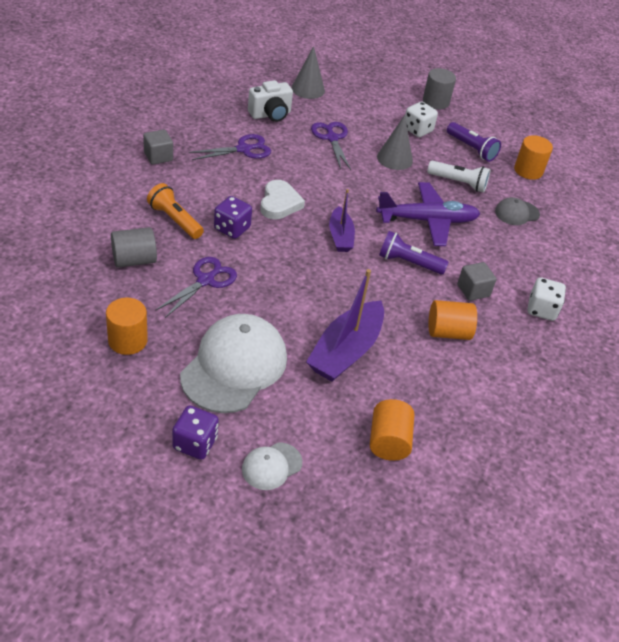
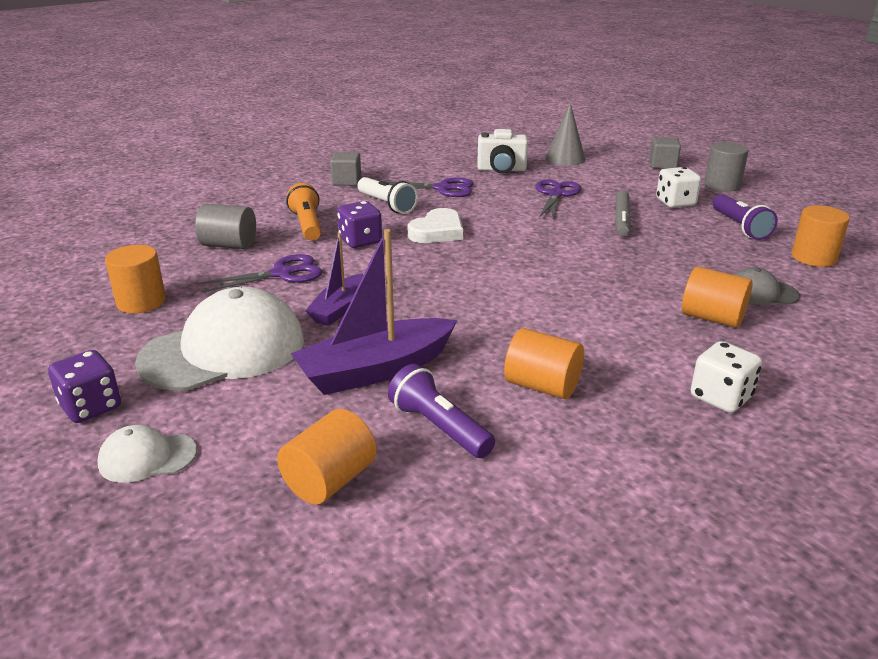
camera: 35 degrees right, 15 degrees down
purple boat [329,189,355,252] -> purple boat moved to [306,233,363,326]
purple plane [376,182,480,246] -> none
grey cone [377,115,413,170] -> grey marker [615,191,631,237]
purple flashlight [379,231,449,275] -> purple flashlight moved to [388,364,495,458]
white flashlight [427,161,490,192] -> white flashlight moved to [358,177,418,214]
grey cube [457,262,497,301] -> grey cube moved to [649,137,681,169]
none -> orange cylinder [682,267,753,328]

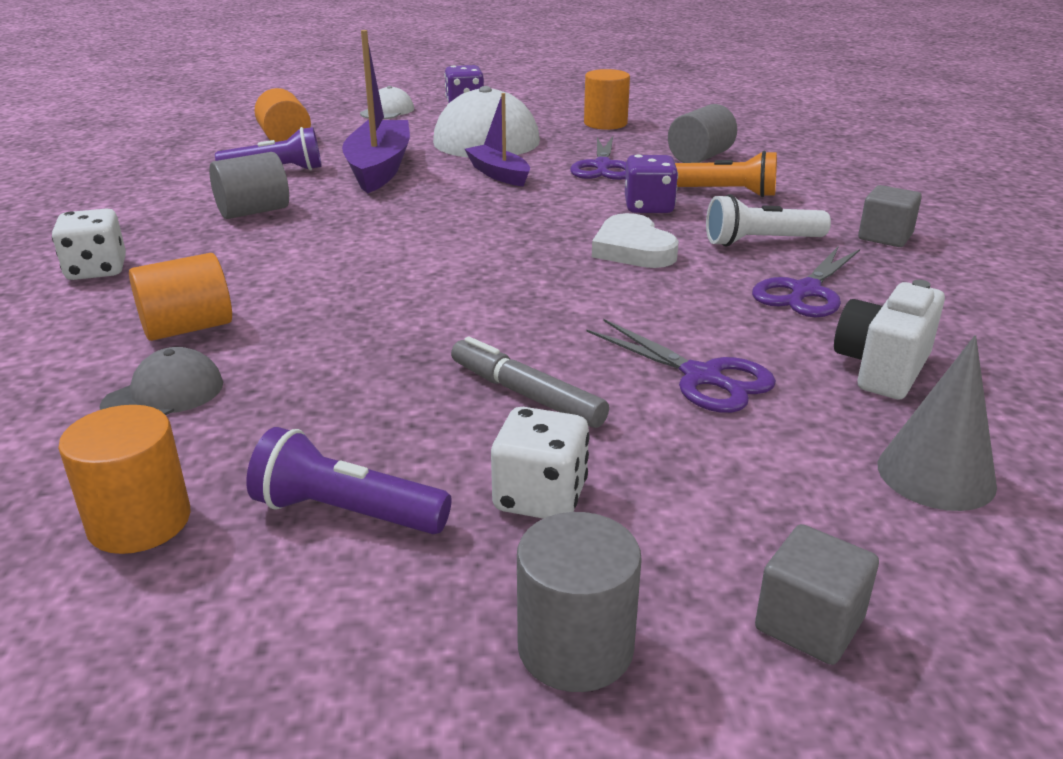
camera: 120 degrees right, 0 degrees up
orange cylinder [504,328,584,399] -> grey cylinder [209,152,289,219]

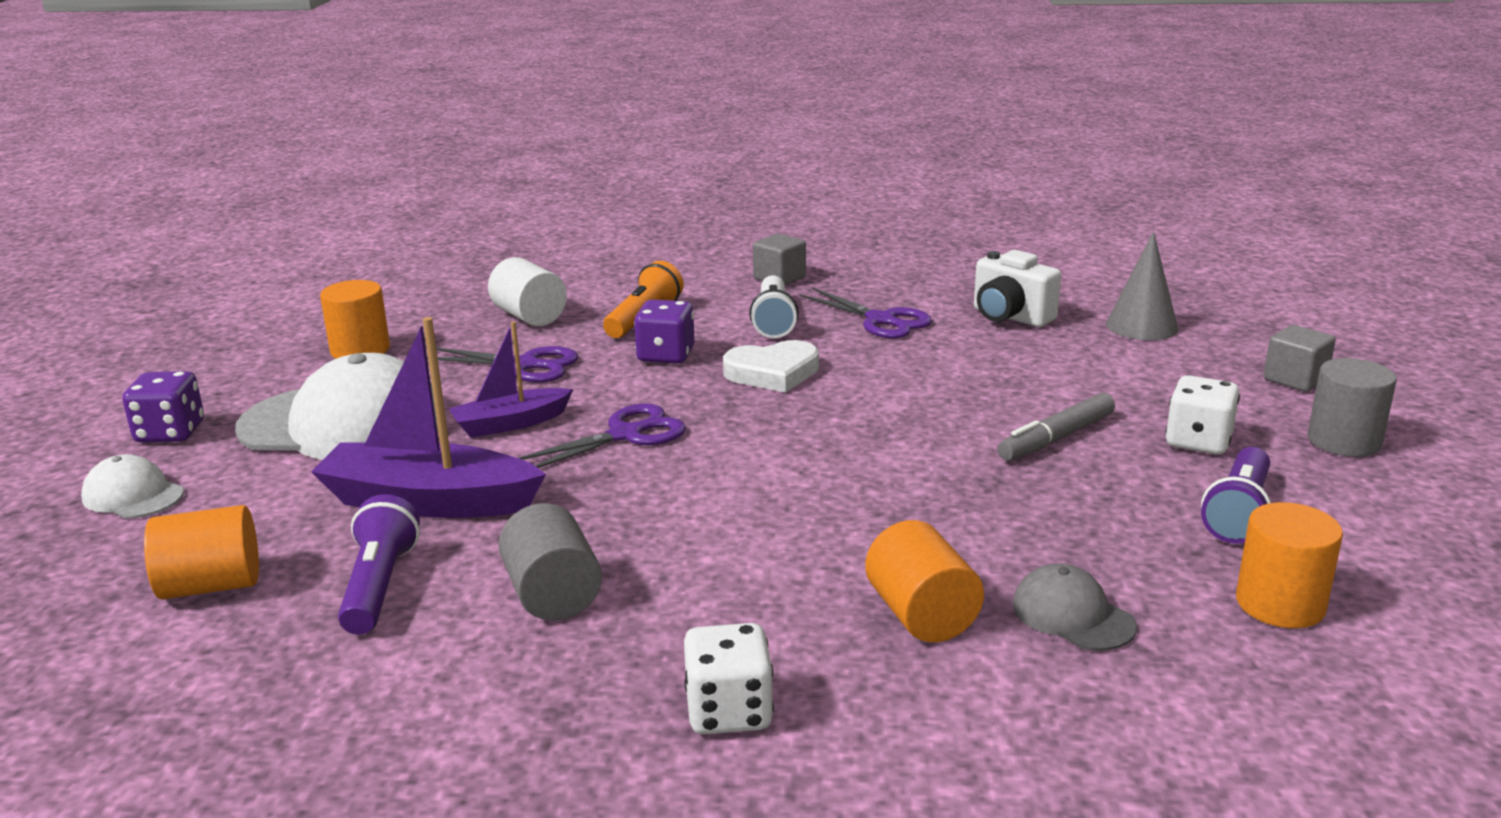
camera: 80 degrees left, 5 degrees down
purple scissors [586,319,776,413] -> purple scissors moved to [519,403,686,468]
grey cylinder [668,104,737,163] -> white cylinder [488,257,567,326]

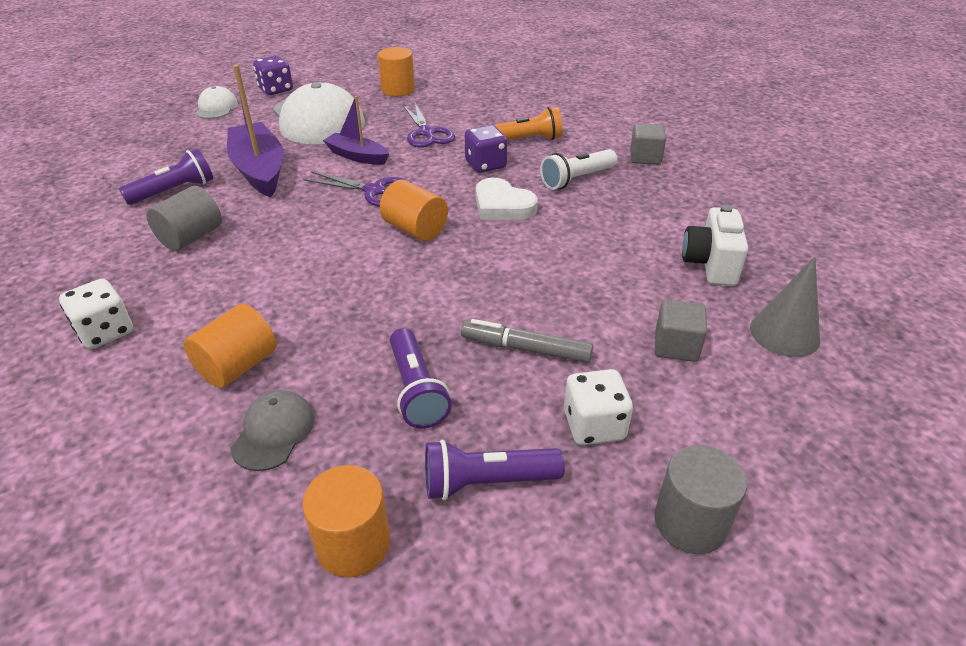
camera: 55 degrees right, 15 degrees up
orange cylinder [144,505,259,599] -> orange cylinder moved to [380,180,448,241]
white cylinder [488,257,567,326] -> none
purple scissors [800,288,932,338] -> none
grey cube [1264,325,1336,392] -> grey cube moved to [655,300,707,362]
none -> purple flashlight [390,328,452,428]

